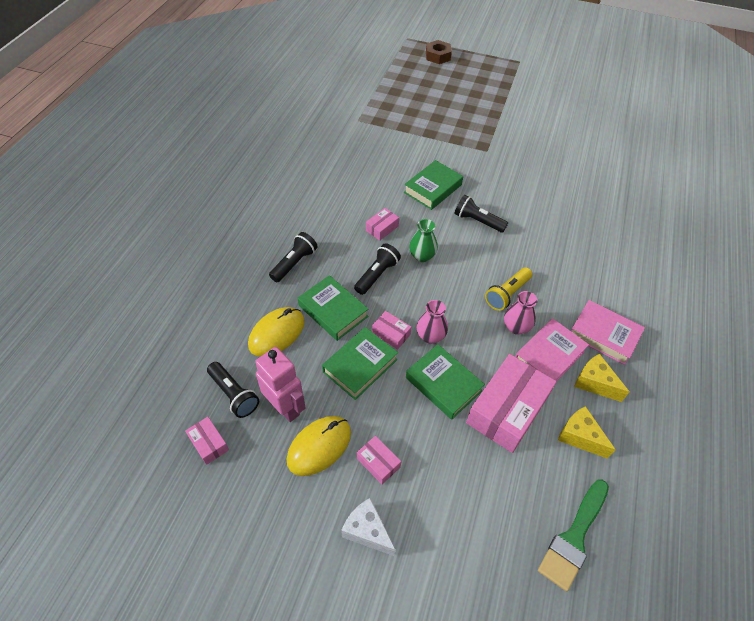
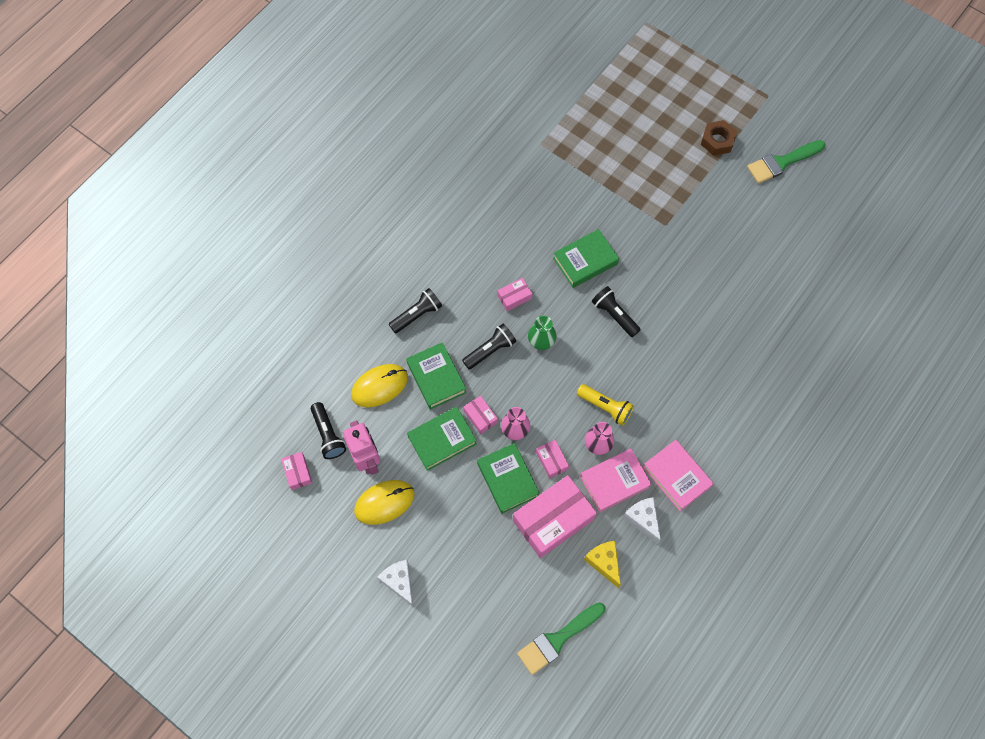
camera: 20 degrees right, 15 degrees up
pink box [357,436,401,484] -> pink box moved to [536,440,569,479]
brown nut [426,40,452,64] -> brown nut moved to [701,120,737,156]
yellow flashlight [485,267,532,311] -> yellow flashlight turned 120 degrees counterclockwise [577,384,634,426]
yellow cheese [574,354,629,402] -> white cheese [623,497,661,544]
none -> green brush [747,140,826,184]

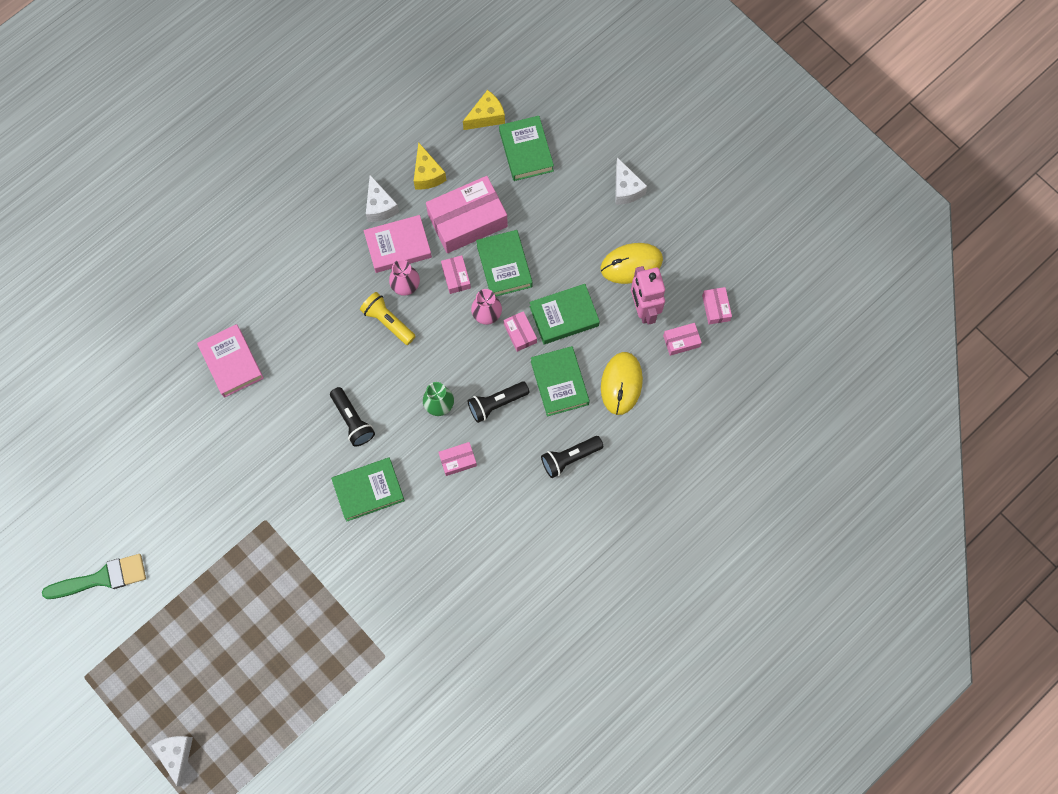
camera: 170 degrees left, 5 degrees up
black flashlight [311,402,346,459] -> pink box [663,323,702,356]
yellow mouse [351,364,408,407] -> yellow mouse turned 60 degrees counterclockwise [601,352,643,415]
green brush [517,603,605,675] -> yellow cheese [463,90,505,130]
pink book [643,440,714,511] -> pink book moved to [197,324,264,397]
brown nut [701,120,737,156] -> none
none -> white cheese [151,736,193,786]
none -> green book [499,116,554,181]

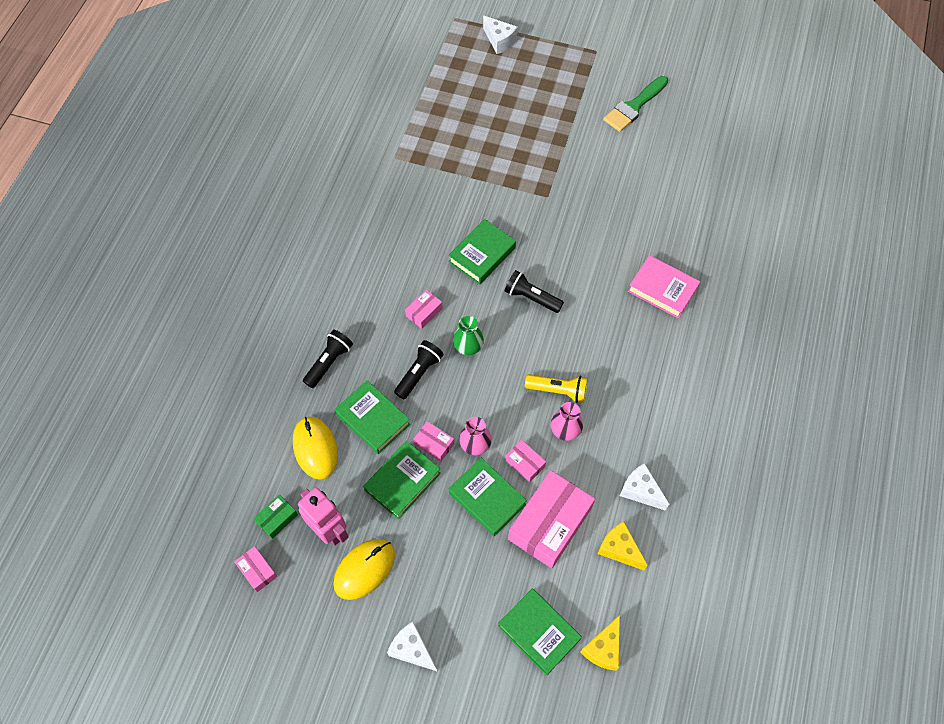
camera: 150 degrees right, 10 degrees down
pink book [364,215,432,273] -> none
pink box [663,323,702,356] -> green box [253,494,298,539]

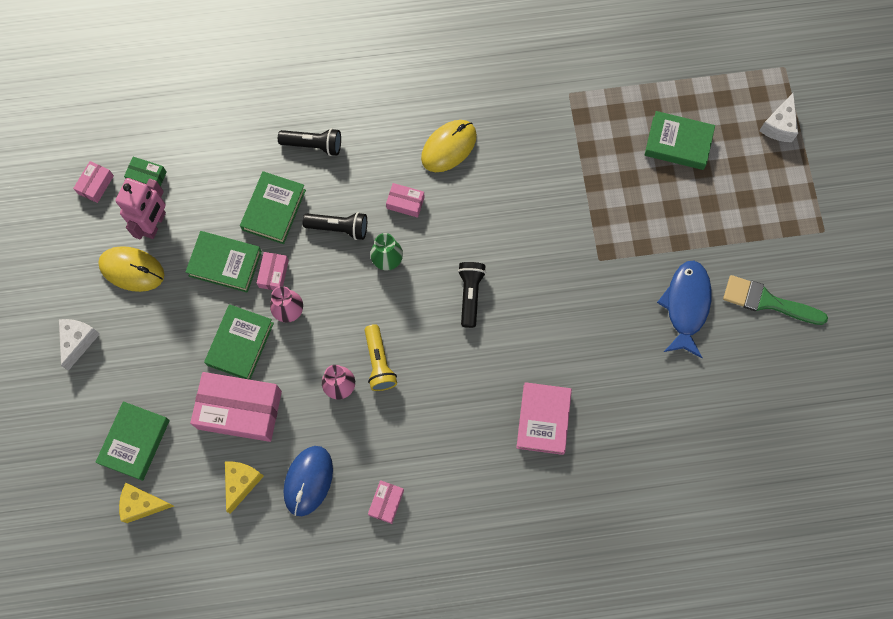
camera: 65 degrees right, 10 degrees up
yellow mouse [293,417,338,480] -> yellow mouse moved to [421,120,477,172]
green book [448,219,516,285] -> green book moved to [644,111,715,170]
pink box [505,440,546,482] -> pink box moved to [368,480,404,524]
white cheese [620,463,669,511] -> blue mouse [284,446,333,516]
none -> blue fish [657,261,712,358]

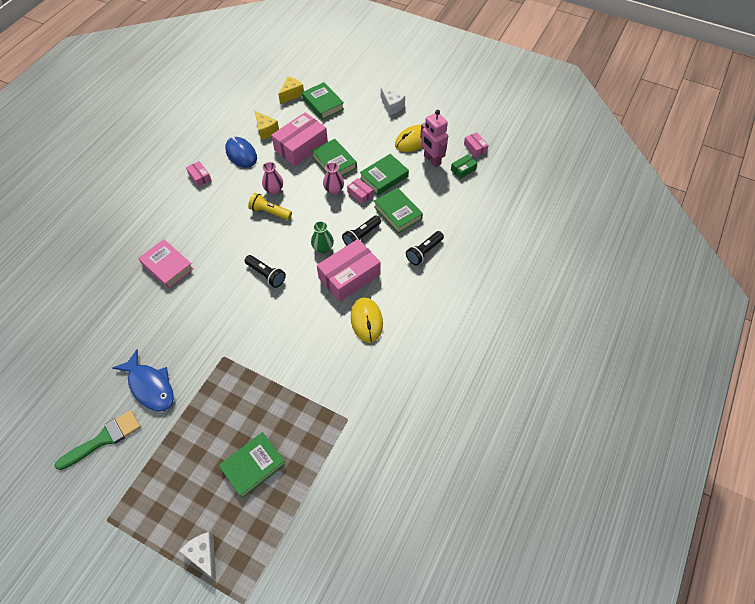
camera: 125 degrees right, 15 degrees down
pink box [386,183,425,218] -> pink box [317,239,381,302], size x2.16

